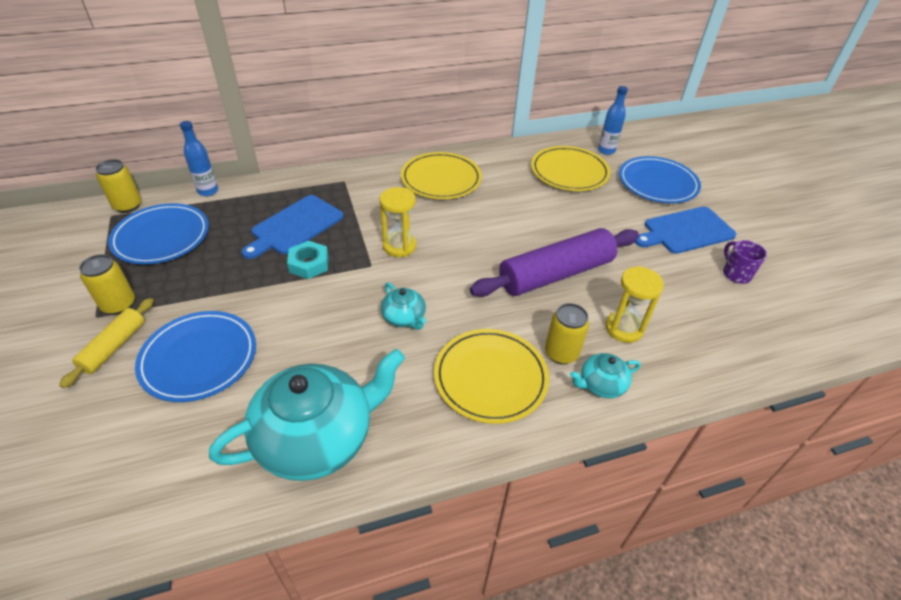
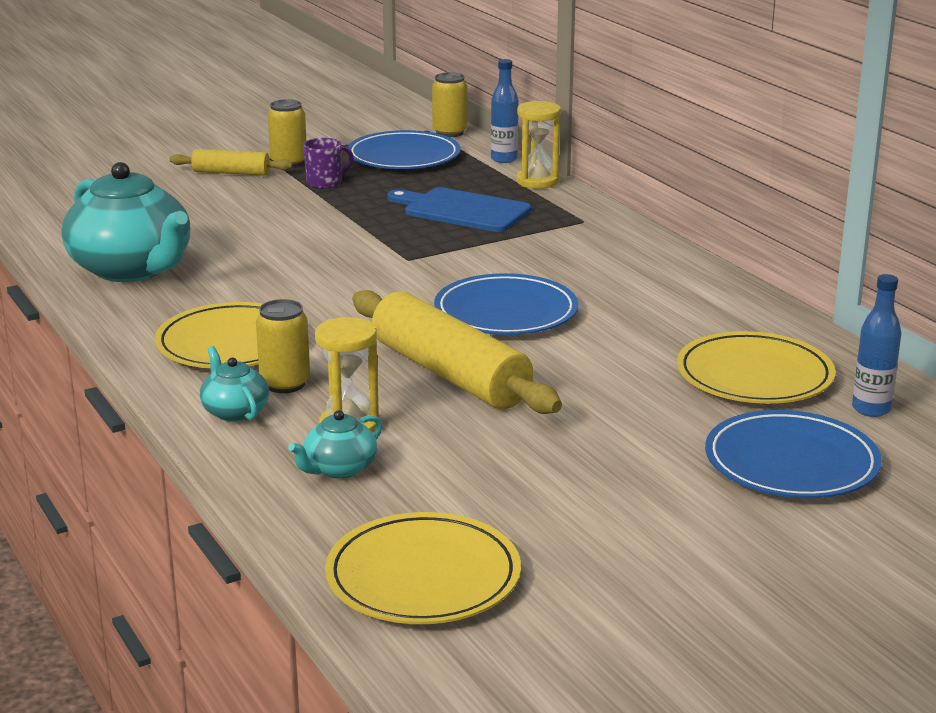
camera: 80 degrees right, 20 degrees down
blue plate [135,311,256,402] -> blue plate moved to [434,273,578,335]
turquoise nut [287,241,328,279] -> none
yellow hourglass [380,187,416,257] -> yellow hourglass moved to [516,101,561,189]
turquoise teapot [381,282,426,330] -> turquoise teapot moved to [288,410,383,479]
yellow plate [401,152,482,199] -> yellow plate moved to [325,512,521,624]
purple rolling pin [470,228,639,297] -> yellow rolling pin [352,290,562,414]
blue cutting board [635,206,737,254] -> none
purple mug [723,240,767,284] -> purple mug moved to [303,138,354,189]

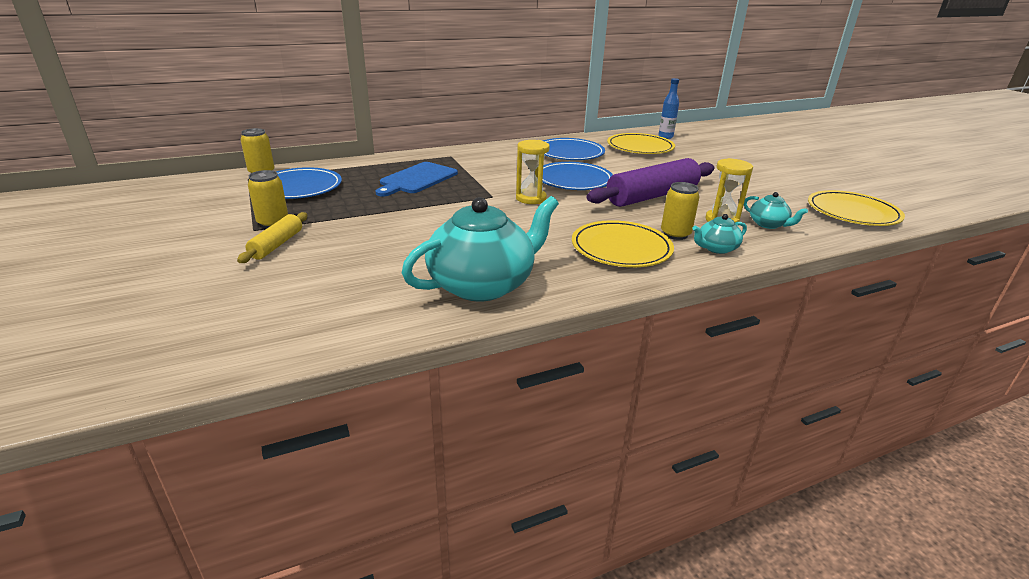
camera: 85 degrees left, 5 degrees up
purple mug [303,138,354,189] -> none
yellow rolling pin [352,290,562,414] -> purple rolling pin [586,158,714,207]
blue bottle [491,59,519,163] -> none
yellow hourglass [516,101,561,189] -> yellow hourglass moved to [516,140,550,204]
blue plate [705,410,882,498] -> blue plate moved to [543,138,605,160]

